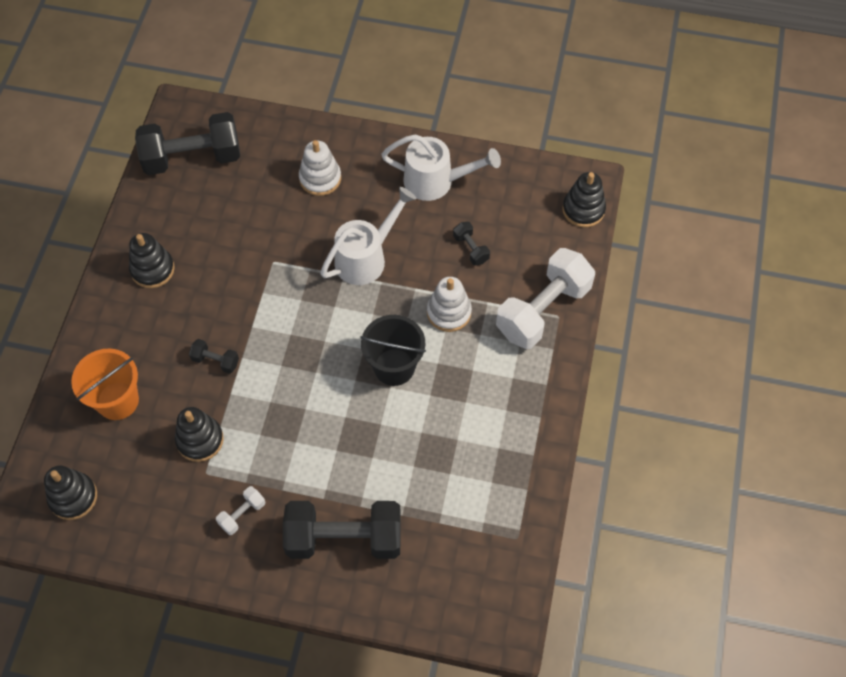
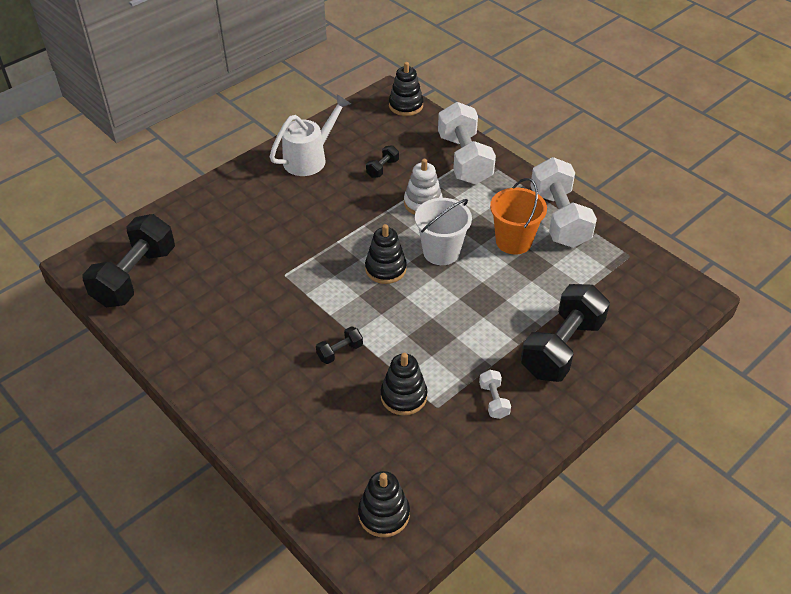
camera: 55 degrees left, 15 degrees down
orange bucket [71,349,139,420] -> orange bucket moved to [490,178,547,254]
black stacking toy [129,233,175,288] -> black stacking toy moved to [365,224,407,284]
white stacking toy [299,140,341,196] -> none
white watering can [320,187,417,285] -> none
black bucket [360,315,426,386] -> white bucket [415,198,472,265]
black dumbbell [453,222,490,266] -> black dumbbell turned 60 degrees counterclockwise [366,145,399,178]
none -> white dumbbell [530,157,597,248]

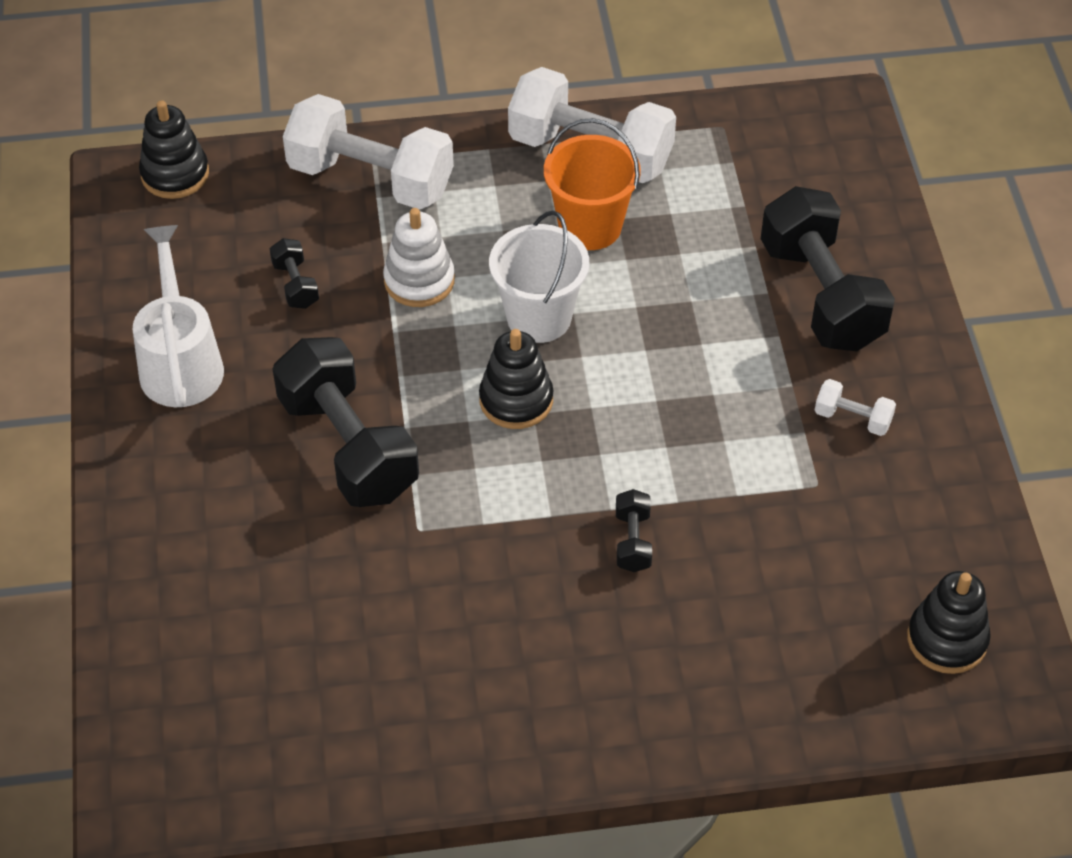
camera: 55 degrees left, 5 degrees up
black dumbbell [82,214,175,307] -> black dumbbell moved to [273,337,419,507]
black stacking toy [381,353,428,415] -> none

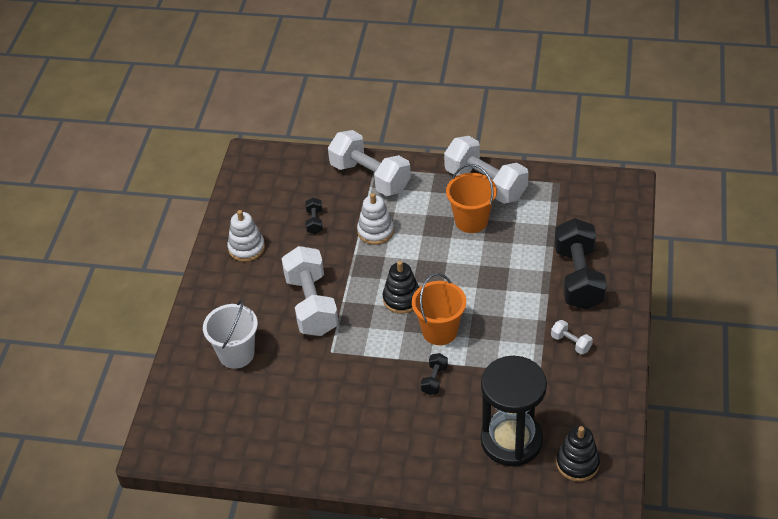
camera: 20 degrees right, 5 degrees down
white watering can [133,225,224,407] -> white stacking toy [227,210,265,262]
black stacking toy [139,100,209,199] -> none
black dumbbell [273,337,419,507] -> white dumbbell [281,246,339,336]
white bucket [489,211,589,343] -> white bucket moved to [203,299,258,369]
none -> orange bucket [412,273,466,345]
none -> black hourglass [481,356,547,466]

